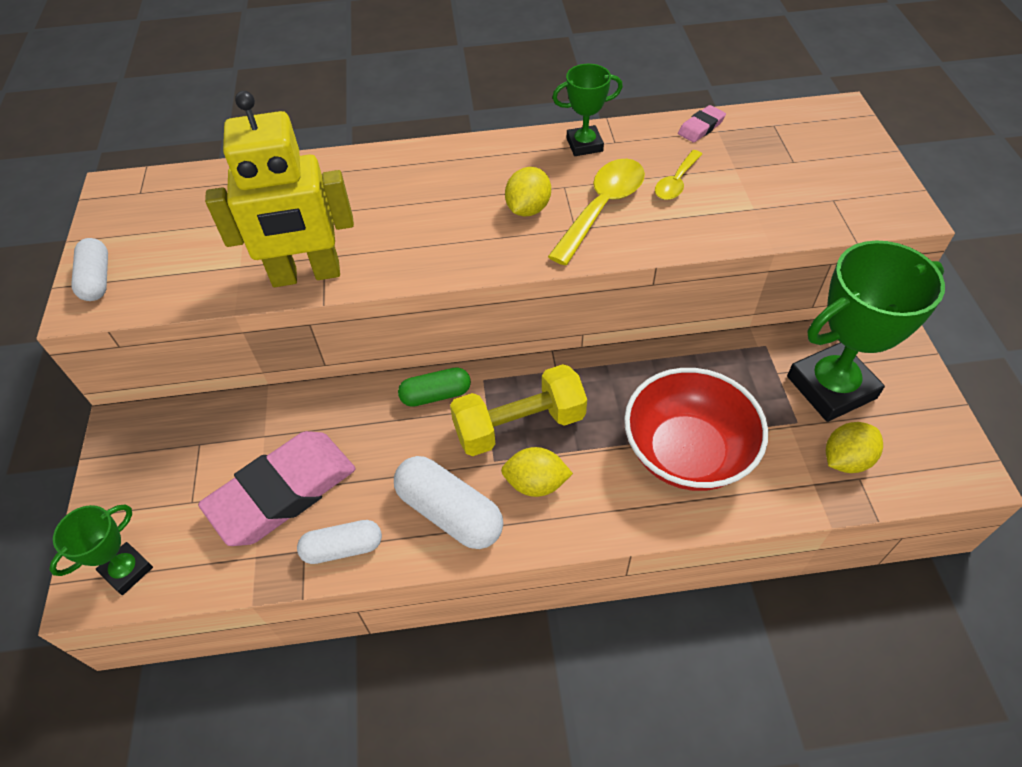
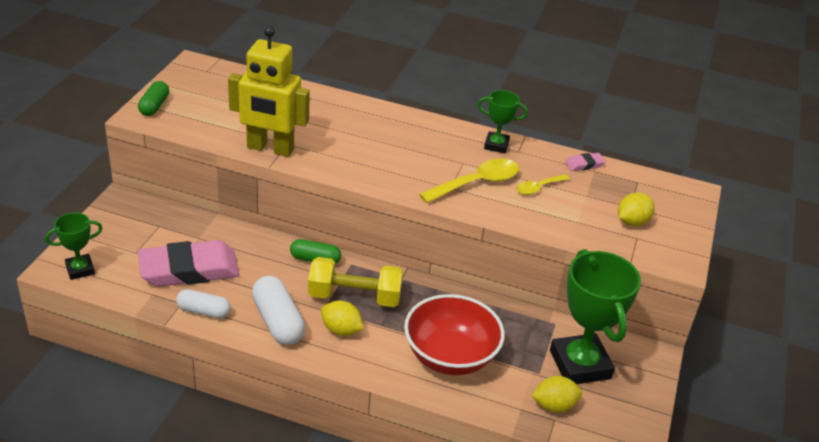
camera: 20 degrees right, 15 degrees down
white capsule [71,238,108,301] -> green capsule [138,81,169,116]
yellow lemon [505,167,551,216] -> yellow lemon moved to [618,193,655,226]
green trophy [787,241,945,422] -> green trophy turned 75 degrees clockwise [550,249,641,384]

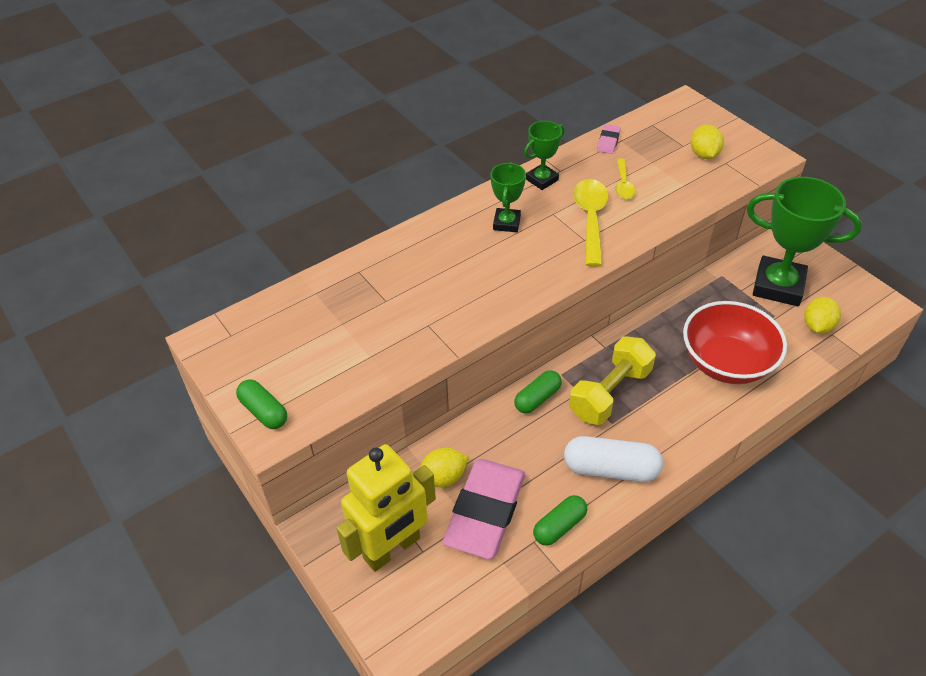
camera: 50 degrees left, 10 degrees up
green trophy [45,213,102,280] -> green trophy moved to [490,162,526,232]
white capsule [176,289,231,319] -> green capsule [533,495,587,546]
yellow robot [228,26,310,157] -> yellow robot moved to [336,444,436,572]
yellow lemon [321,301,364,336] -> yellow lemon moved to [420,448,469,487]

